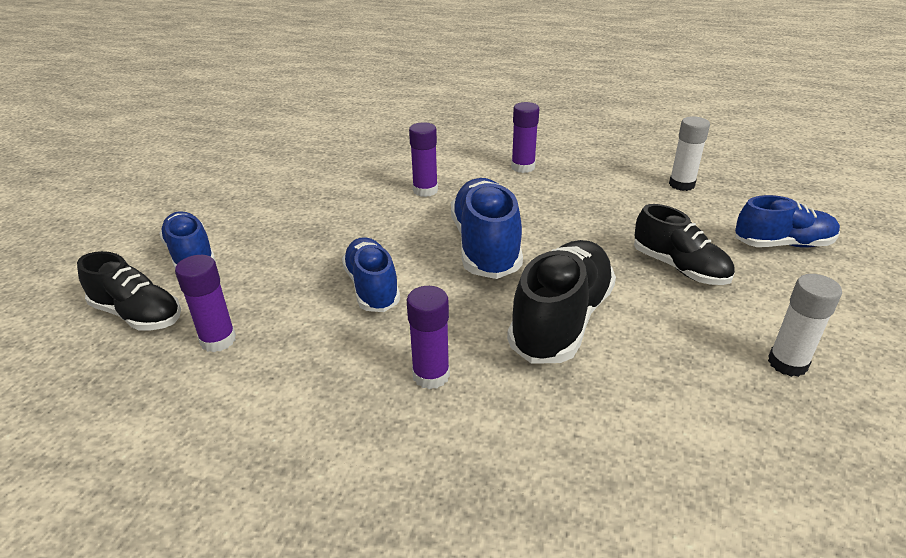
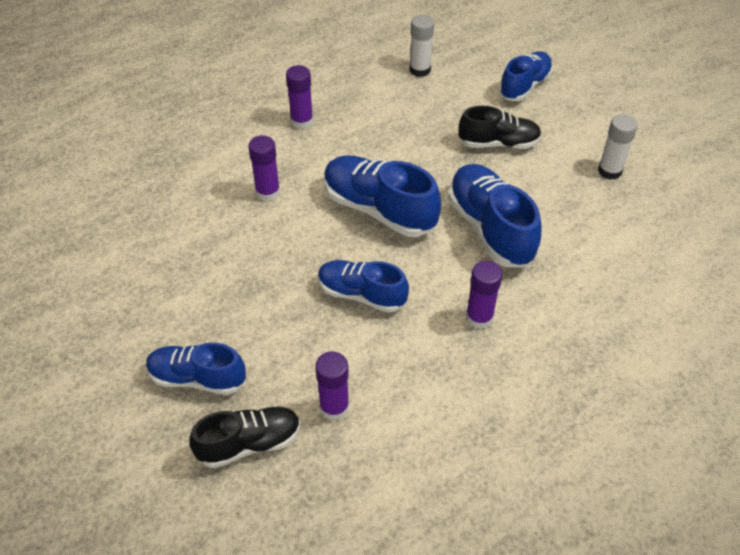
camera: 50 degrees left, 15 degrees up
black shoe [507,240,616,364] -> blue shoe [448,164,542,268]

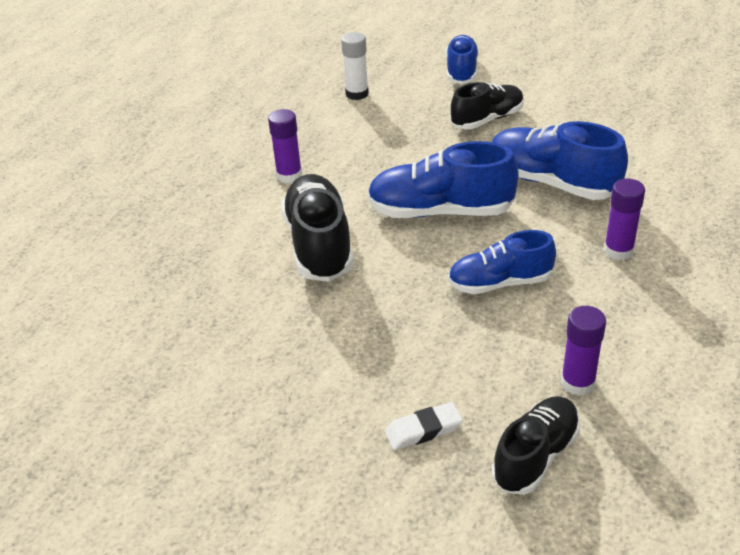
camera: 30 degrees left, 10 degrees down
blue shoe [146,342,246,395] -> white eraser [385,402,463,450]
purple glue stick [248,135,280,201] -> black shoe [281,174,354,282]
white glue stick [598,114,638,180] -> none

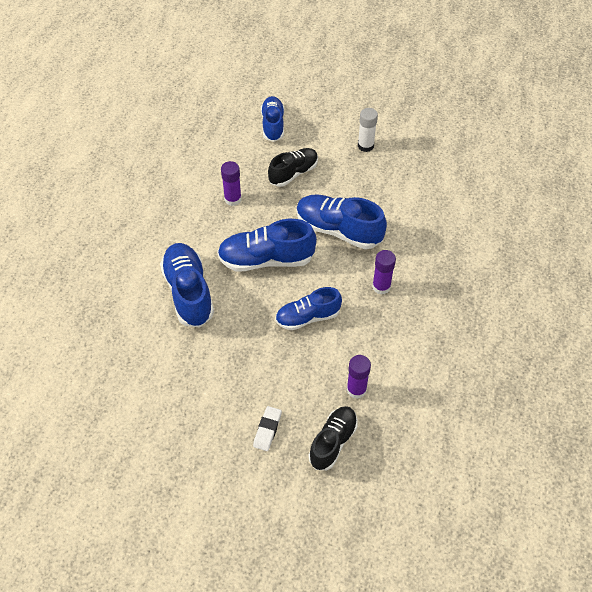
camera: 10 degrees left, 15 degrees up
purple glue stick [268,109,302,183] -> purple glue stick moved to [221,161,242,206]
black shoe [281,174,354,282] -> blue shoe [160,243,214,327]
white glue stick [341,32,369,100] -> white glue stick moved to [358,108,378,152]
white eraser [385,402,463,450] -> white eraser turned 45 degrees counterclockwise [253,406,282,451]

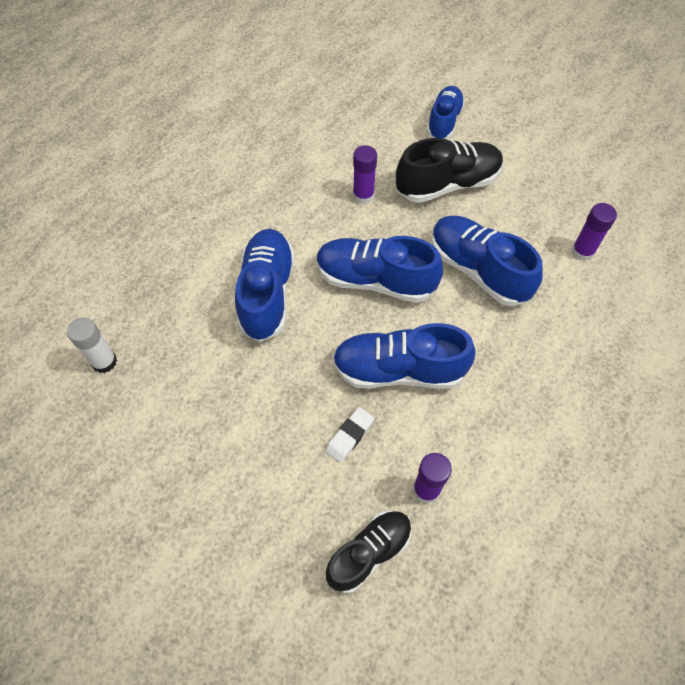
camera: 20 degrees right, 5 degrees up
white eraser [253,406,282,451] -> white eraser moved to [325,407,374,463]
black shoe [268,148,318,187] -> black shoe [396,138,503,203], size x1.50
blue shoe [275,287,342,330] -> blue shoe [333,323,476,389], size x1.50
white glue stick [358,108,378,152] -> white glue stick moved to [67,317,117,373]
purple glue stick [372,250,396,295] -> purple glue stick moved to [572,203,617,261]

